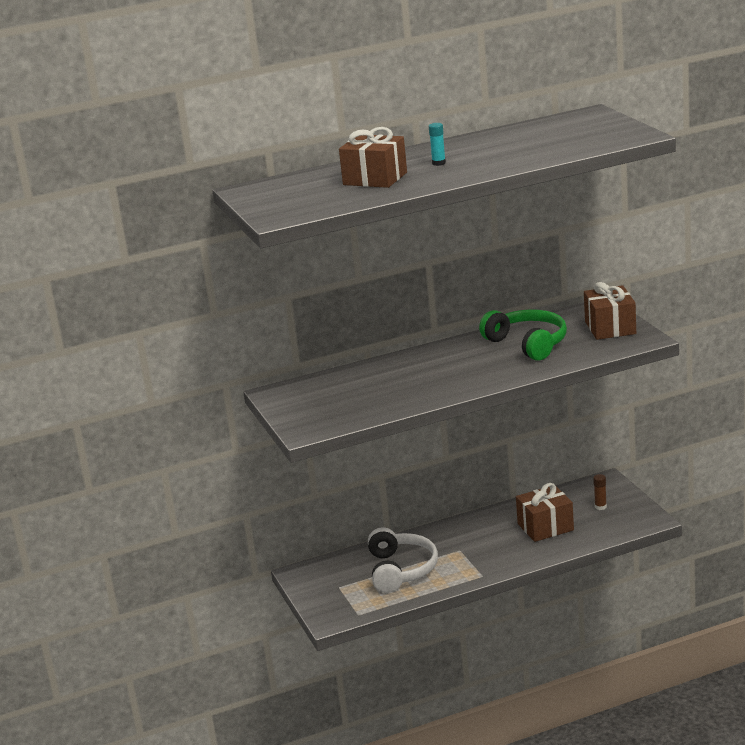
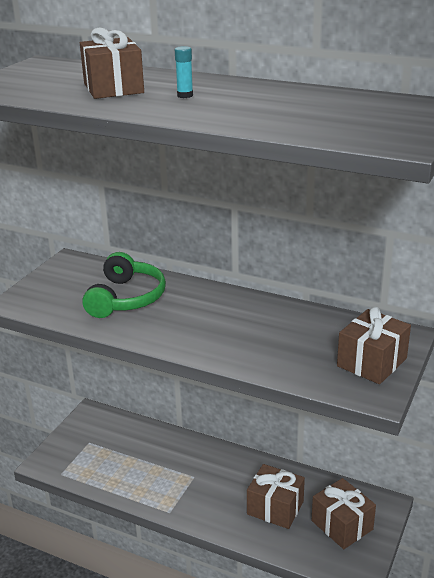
camera: 45 degrees right, 5 degrees up
white headphones [368,527,438,593] -> none
green headphones [479,309,567,361] -> green headphones moved to [82,252,166,318]
brown glue stick [593,474,607,510] -> brown gift [312,478,376,549]

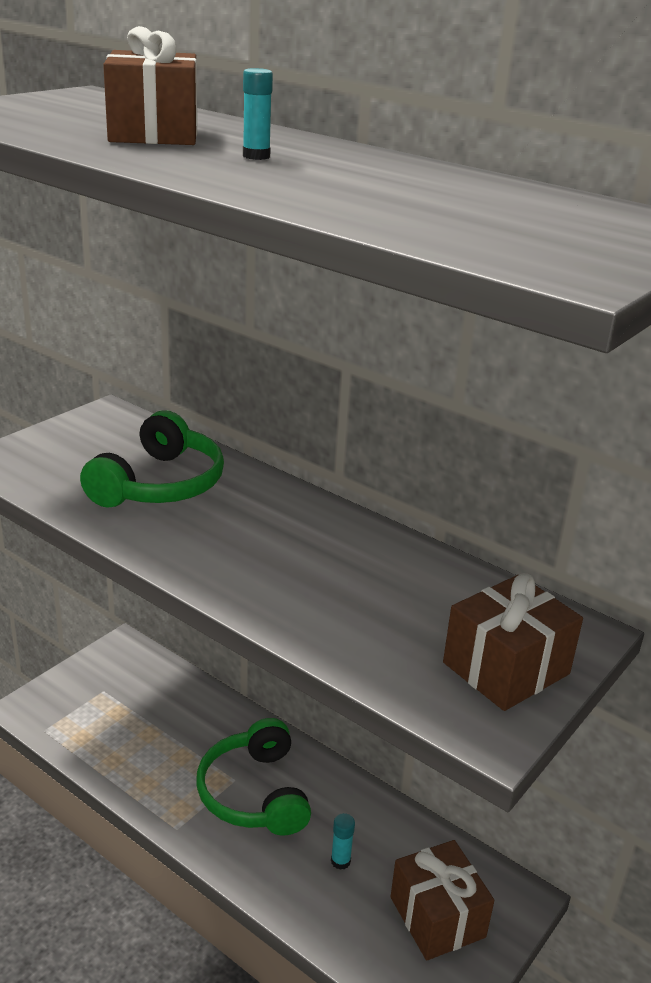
camera: 10 degrees right, 0 degrees up
brown gift [247,464,305,529] -> turquoise glue stick [331,813,355,870]
none -> green headphones [196,718,311,836]

